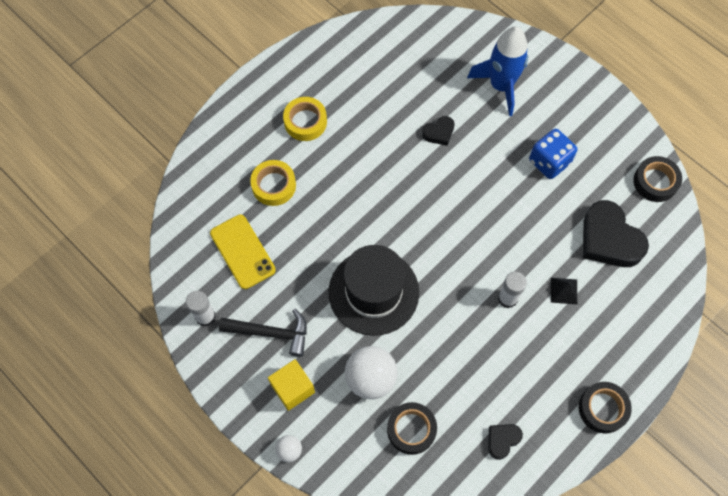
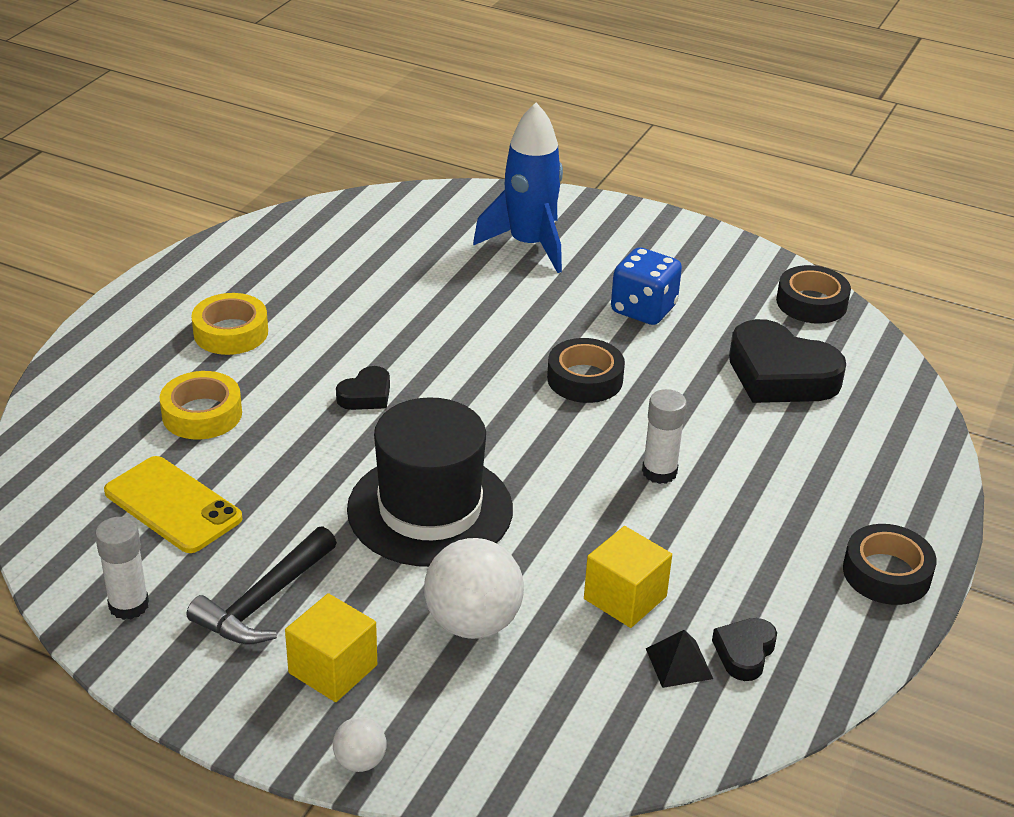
camera: 20 degrees left, 30 degrees down
black hammer [219,309,307,357] -> black hammer turned 135 degrees clockwise [187,526,337,645]
black tape [387,402,437,455] -> black tape moved to [547,338,625,403]
black heart [422,116,455,146] -> black heart moved to [336,366,390,410]
black pyramid [551,278,577,304] -> black pyramid moved to [646,630,713,688]
none -> yellow cube [584,526,672,628]

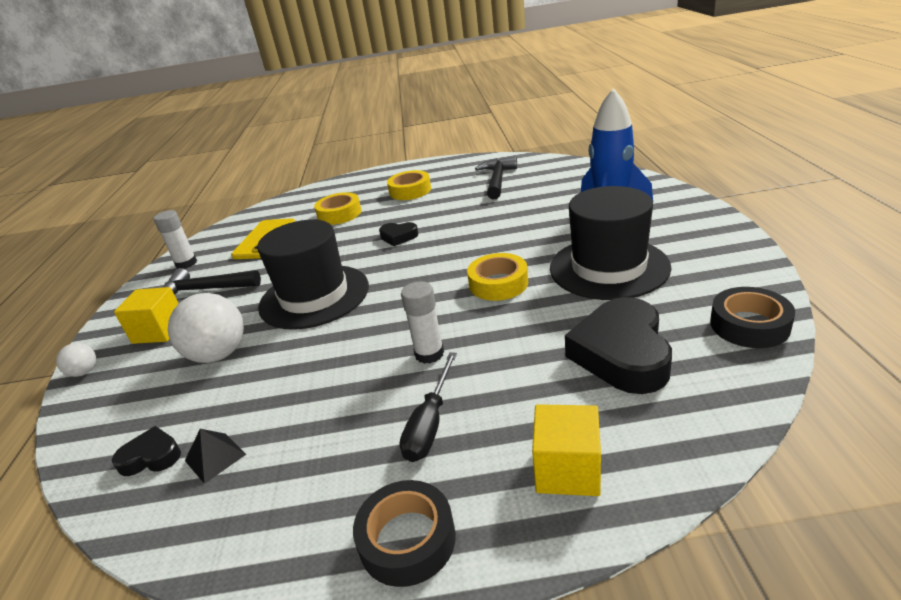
camera: 65 degrees right, 5 degrees down
black tape [547,338,625,403] -> yellow tape [467,253,528,301]
yellow cube [584,526,672,628] -> yellow cube moved to [532,404,601,496]
blue dice [611,247,682,325] -> black hat [550,186,671,300]
black heart [712,618,777,681] -> black heart moved to [112,426,181,476]
none -> black screwdriver [399,352,457,462]
none -> black hammer [475,156,517,199]

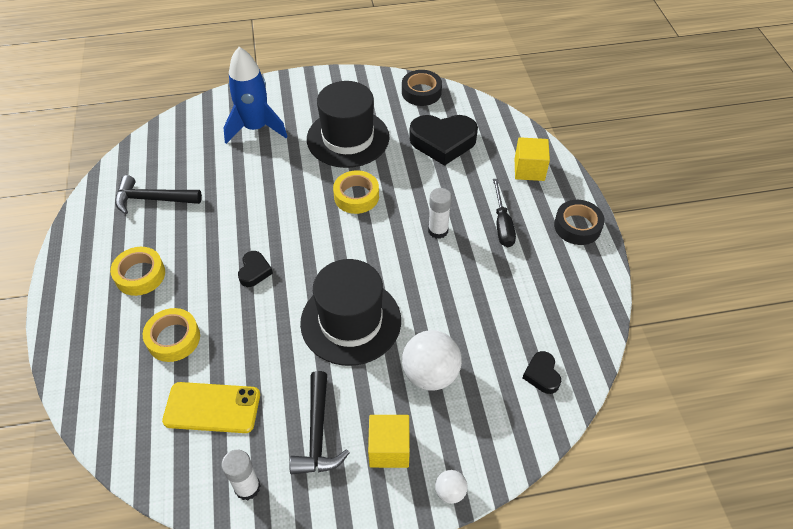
camera: 100 degrees left, 20 degrees up
black pyramid [185,429,246,484] -> none
black screwdriver [399,352,457,462] -> black screwdriver turned 75 degrees clockwise [493,179,516,247]

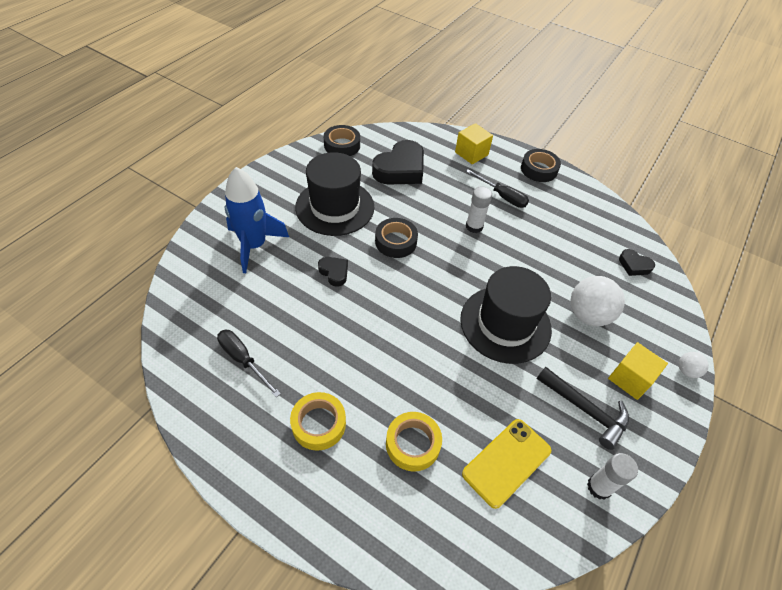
camera: 50 degrees left, 0 degrees up
black hammer [115,175,202,214] -> black screwdriver [217,330,281,397]
black heart [238,251,273,287] -> black heart moved to [318,257,348,287]
yellow tape [333,170,379,214] -> black tape [375,218,418,258]

